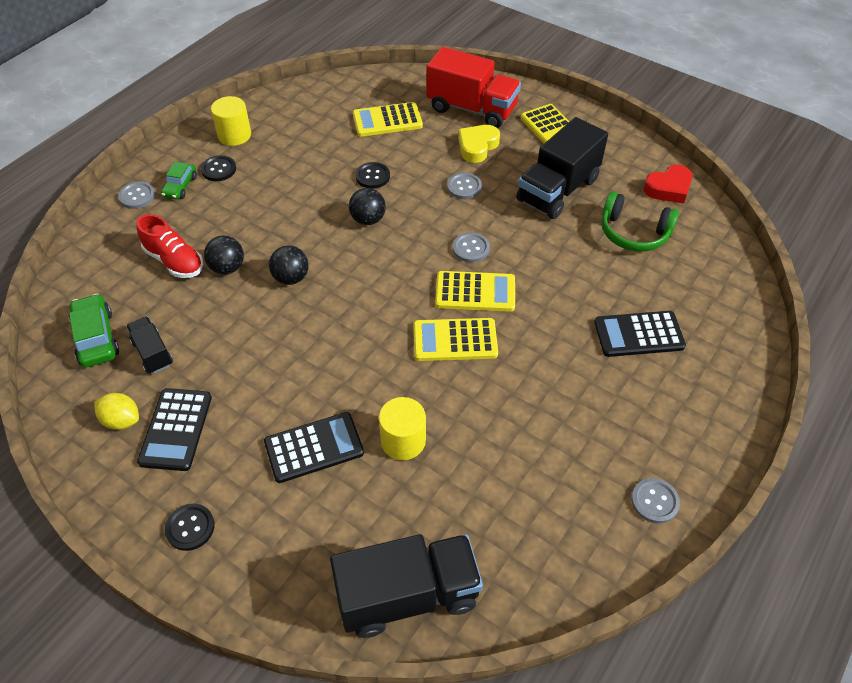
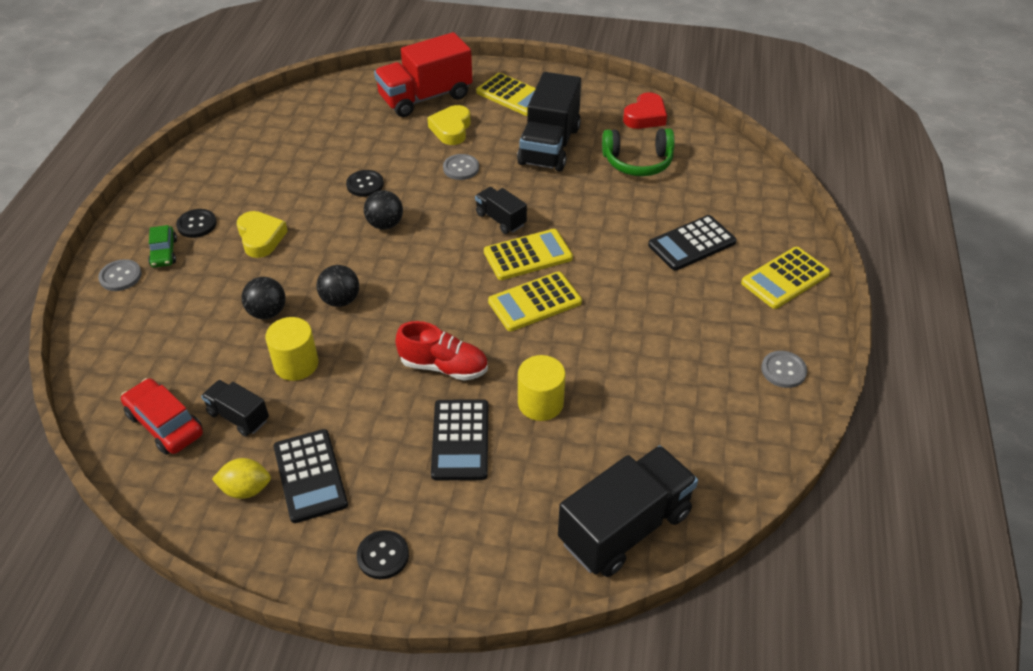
camera: 25 degrees left, 5 degrees down
green car [69,294,119,367] -> red car [121,378,203,455]
red shoe [137,214,203,278] -> red shoe moved to [395,321,488,381]
yellow cylinder [211,96,251,146] -> yellow cylinder moved to [265,317,318,381]
black calculator [264,412,364,483] -> black calculator turned 135 degrees clockwise [431,399,488,480]
yellow calculator [353,102,423,137] -> yellow calculator moved to [741,247,830,309]
red truck [427,47,521,128] -> red truck turned 150 degrees clockwise [374,32,472,117]
grey button [453,232,490,263] -> black truck [475,187,527,234]
none -> yellow heart [237,211,288,258]

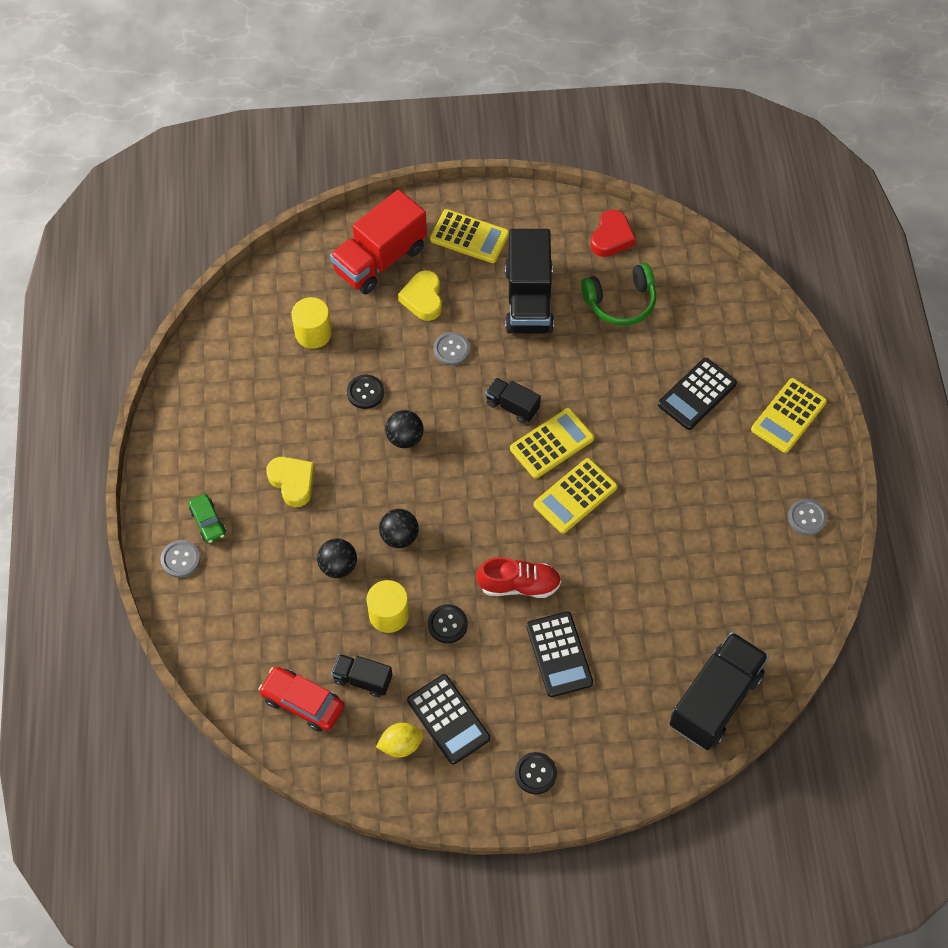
camera: 15 degrees left, 15 degrees up
black button [176,209,217,238] -> black button moved to [428,604,468,643]
yellow cylinder [518,355,566,421] -> yellow cylinder moved to [291,297,332,349]

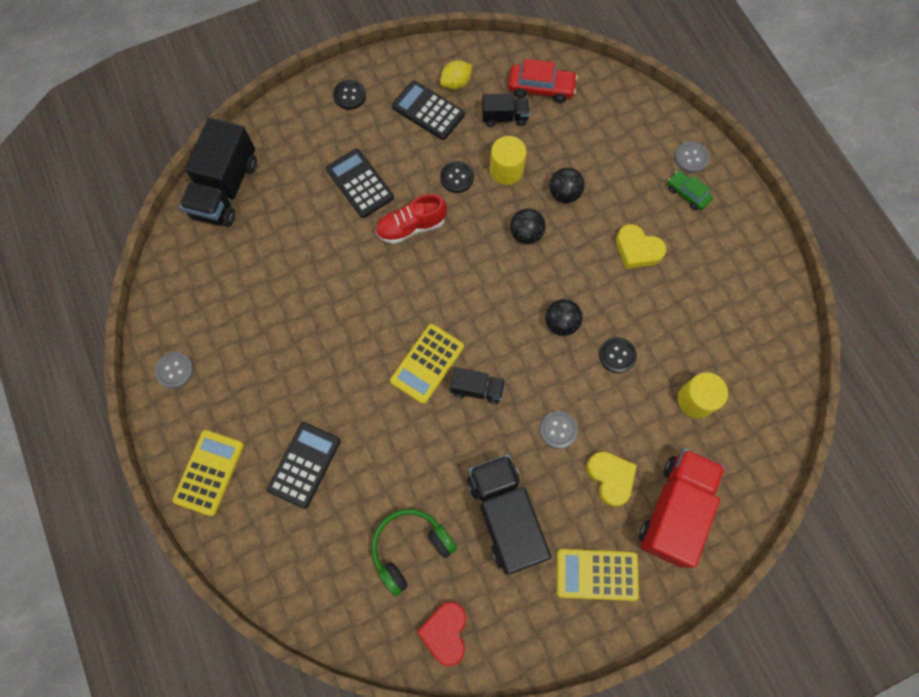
camera: 160 degrees right, 10 degrees up
yellow calculator [534,458,617,534] -> none

